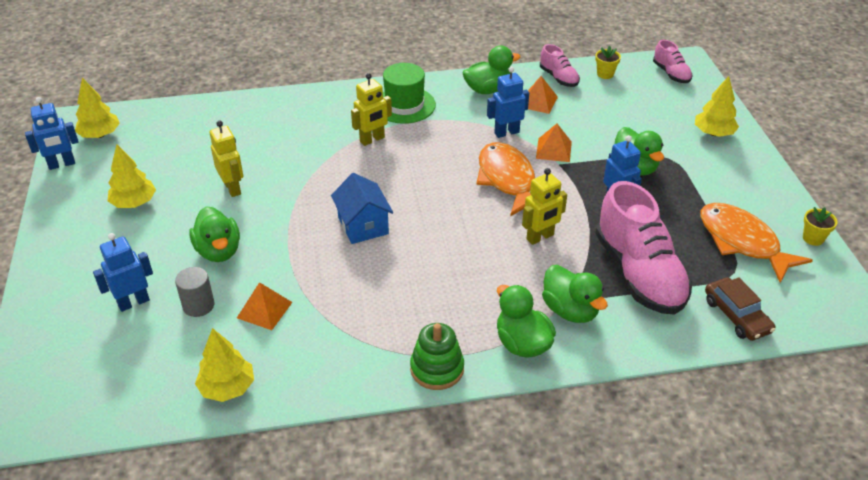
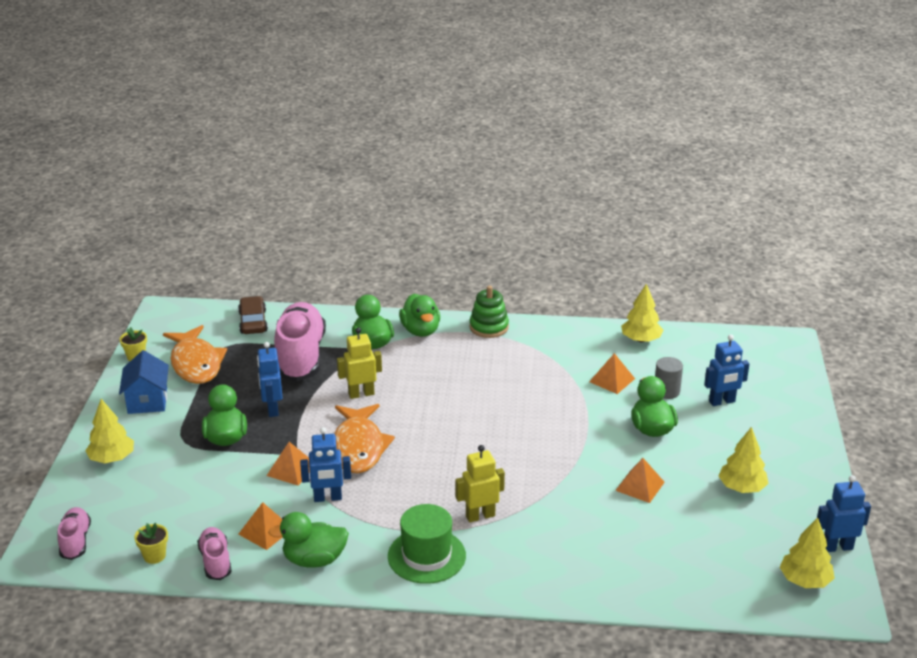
camera: 165 degrees left, 10 degrees down
yellow robot [210,121,243,197] -> orange pyramid [615,458,665,503]
blue house [331,173,393,244] -> blue house moved to [119,350,169,414]

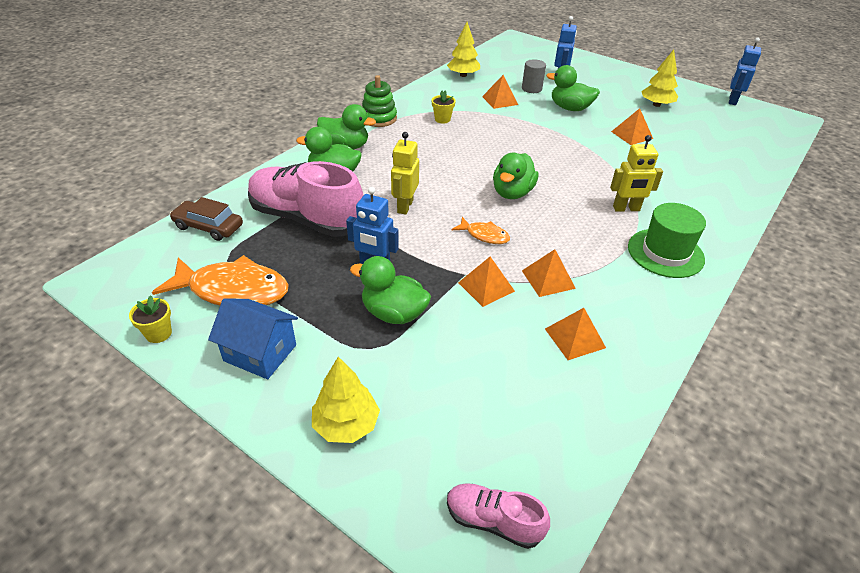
camera: 60 degrees left, 10 degrees up
yellow flower pot [134,523,168,564] -> yellow flower pot moved to [432,90,456,123]
pink shoe [197,527,232,580] -> none
green duck [268,512,349,568] -> green duck moved to [493,153,539,199]
blue robot [300,427,351,502] -> orange pyramid [522,249,576,297]
orange fish [334,404,395,474] -> orange fish [452,217,510,244], size x0.51
yellow robot [455,445,505,522] -> yellow robot turned 105 degrees counterclockwise [610,135,663,212]
yellow tree [780,517,835,588] -> none

